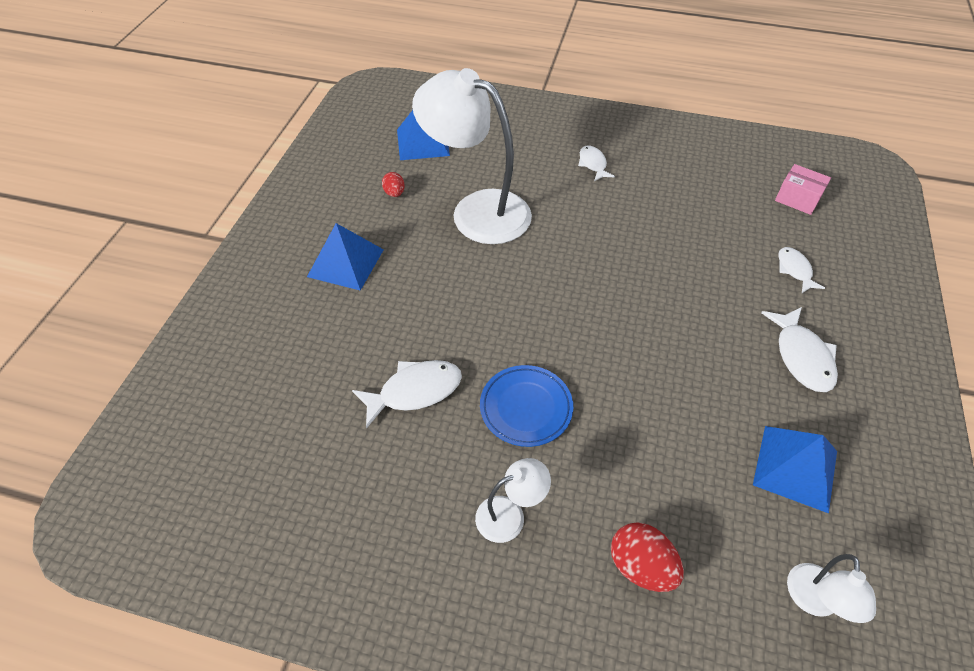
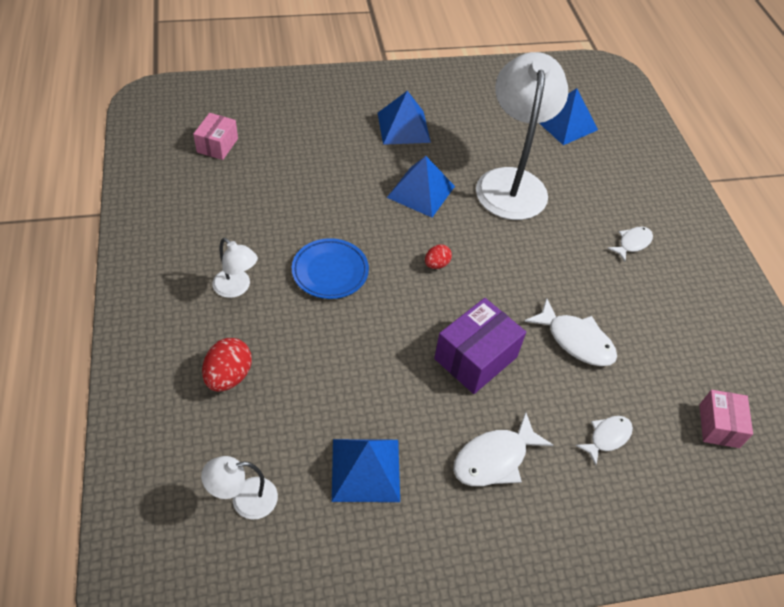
camera: 60 degrees right, 0 degrees up
white fish [352,360,462,429] -> white fish moved to [524,298,617,366]
red egg [382,172,405,197] -> red egg moved to [425,244,452,269]
none -> pink box [193,113,238,160]
none -> blue pyramid [387,156,455,218]
none -> purple box [434,298,526,394]

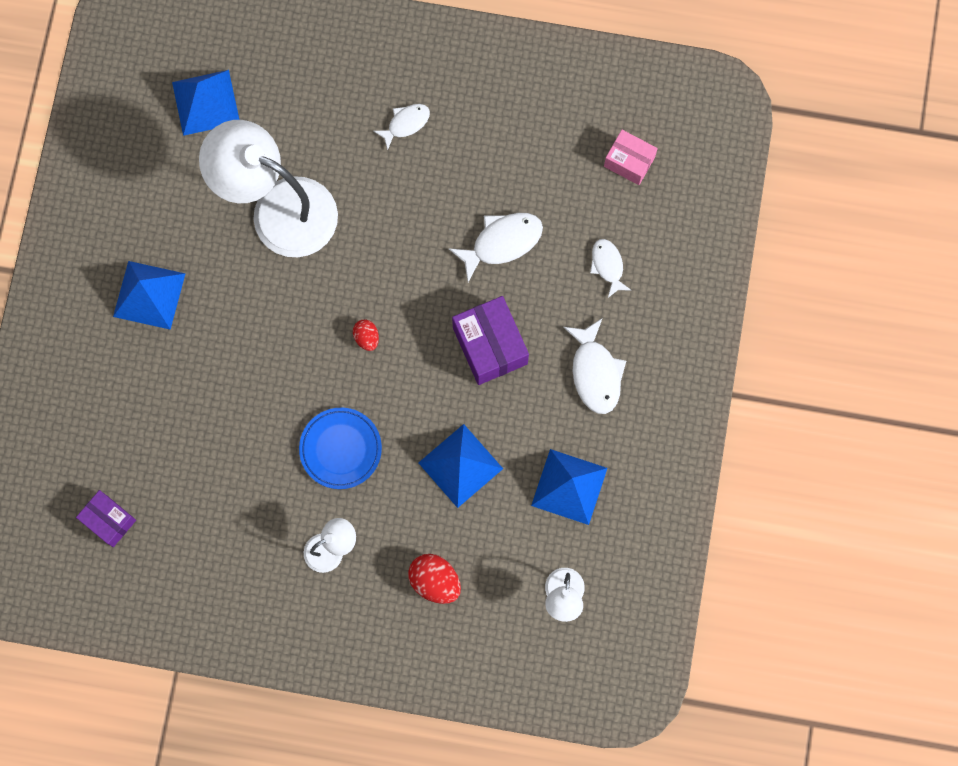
camera: 65 degrees left, 25 degrees up
pink box [193,113,238,160] -> purple box [76,490,136,547]
blue pyramid [387,156,455,218] -> blue pyramid moved to [418,424,503,508]
white fish [607,227,653,262] -> white fish turned 75 degrees clockwise [373,104,430,150]

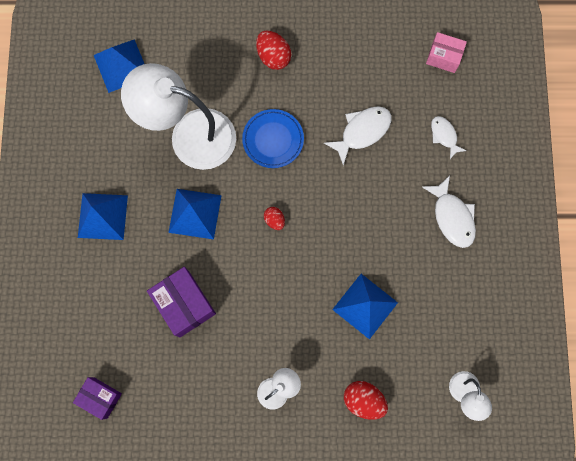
camera: 10 degrees left, 0 degrees up
blue plate [299,407,382,489] -> blue plate moved to [242,109,304,168]
white fish [373,104,430,150] -> red egg [256,31,291,70]
purple box [452,296,529,385] -> purple box moved to [147,267,216,337]
blue pyramid [531,449,607,525] -> blue pyramid moved to [168,189,222,239]

